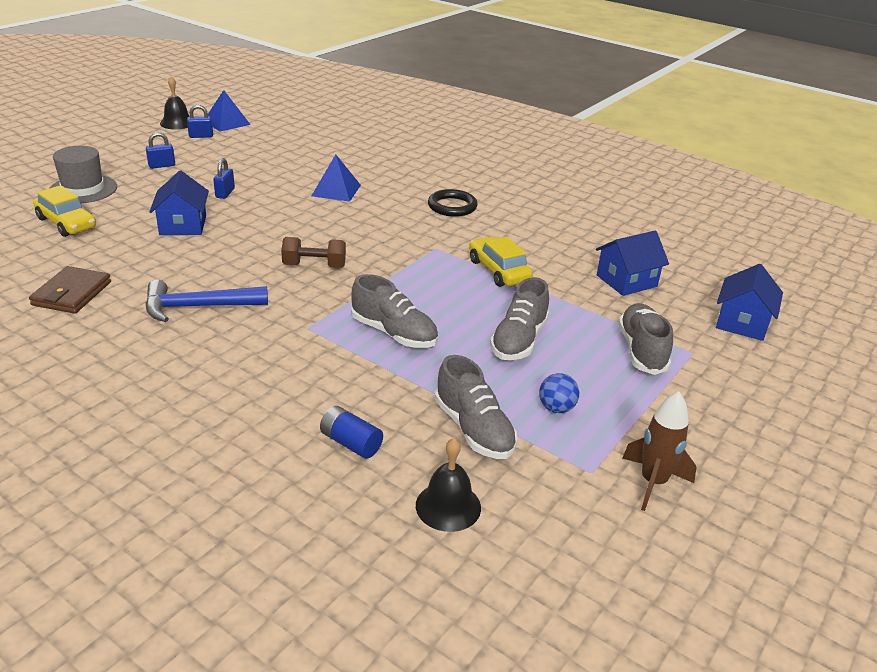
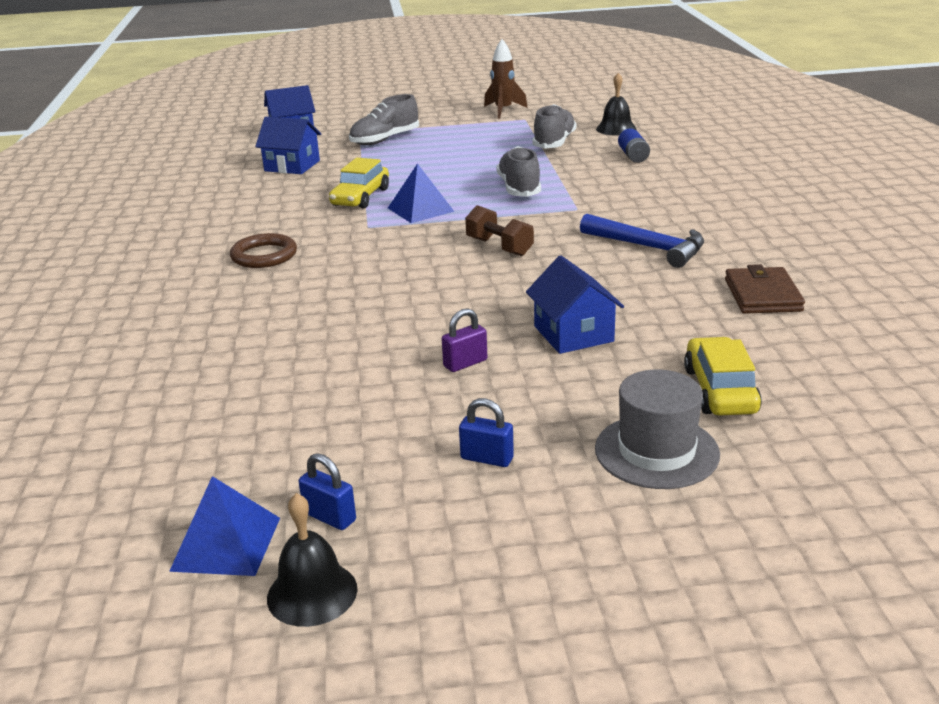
camera: 130 degrees left, 5 degrees down
brown wallet [29,266,111,314] -> brown wallet turned 60 degrees counterclockwise [725,264,805,314]
blue house [149,171,209,235] -> blue house turned 60 degrees counterclockwise [526,255,624,354]
blue padlock [213,158,235,199] -> purple padlock [442,308,487,372]
blue pyramid [312,154,361,202] -> blue pyramid moved to [388,163,455,223]
black ring [428,189,478,217] -> brown ring [230,233,297,268]
grey shoe [490,277,549,360] -> none
blue ball [539,373,579,413] -> none

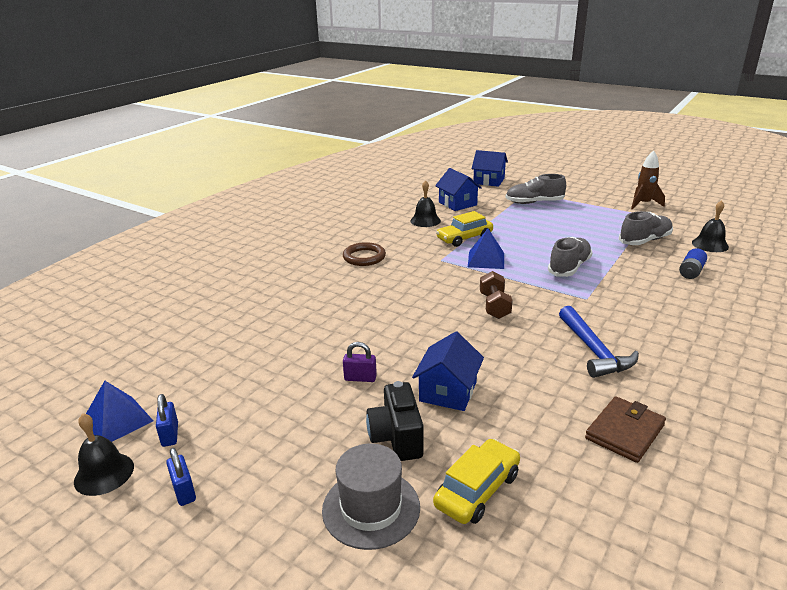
camera: 40 degrees right, 0 degrees up
blue padlock [459,398,514,467] -> blue padlock moved to [166,448,196,506]
none -> black camera [366,381,424,461]
none -> black bell [410,180,441,227]

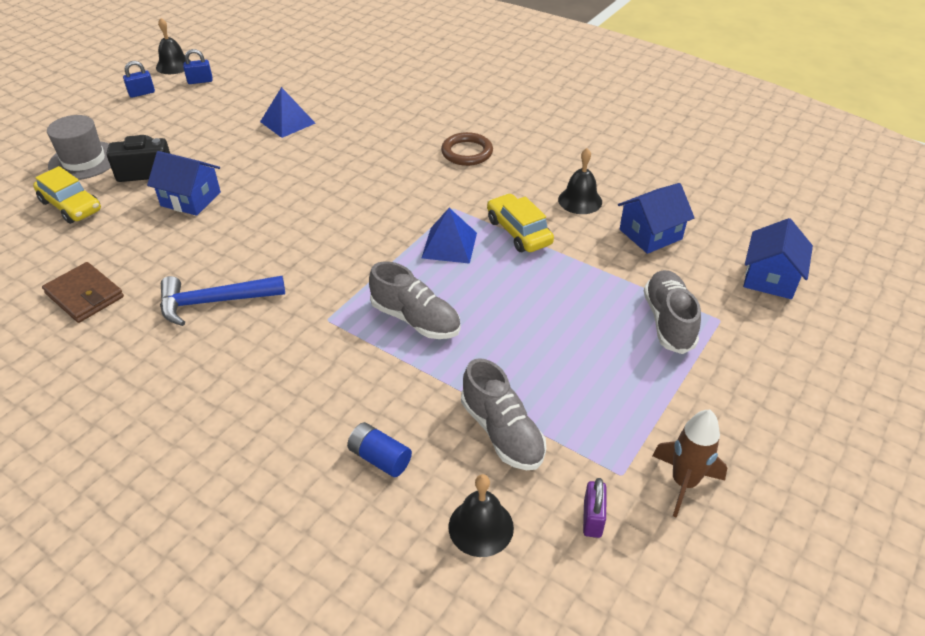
camera: 90 degrees right, 15 degrees up
blue pyramid [86,381,153,442] -> blue pyramid moved to [260,87,316,138]
purple padlock [343,342,377,382] -> purple padlock moved to [583,478,606,538]
brown dumbbell [480,271,513,319] -> none

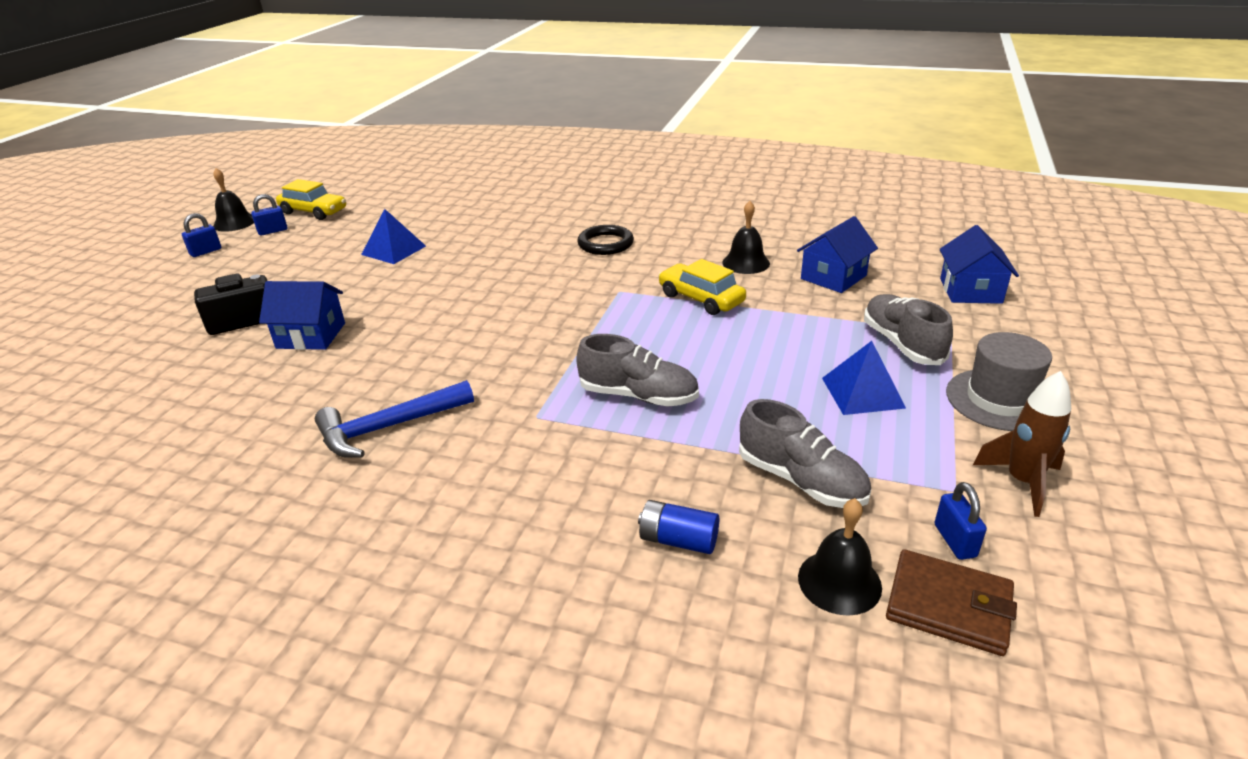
camera: 15 degrees left, 10 degrees down
yellow car [33,166,101,224] -> yellow car moved to [276,179,346,220]
brown wallet [42,262,124,323] -> brown wallet moved to [886,549,1017,656]
grey hat [47,115,111,180] -> grey hat moved to [946,332,1052,431]
blue pyramid [422,208,477,264] -> blue pyramid moved to [822,341,906,415]
brown ring [441,132,493,166] -> black ring [577,225,634,255]
purple padlock [583,478,606,538] -> blue padlock [935,482,987,560]

